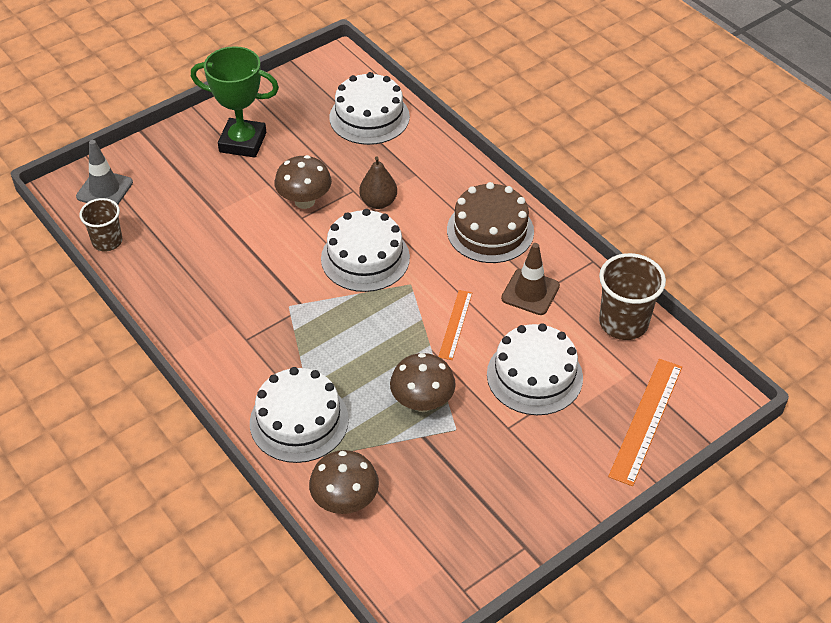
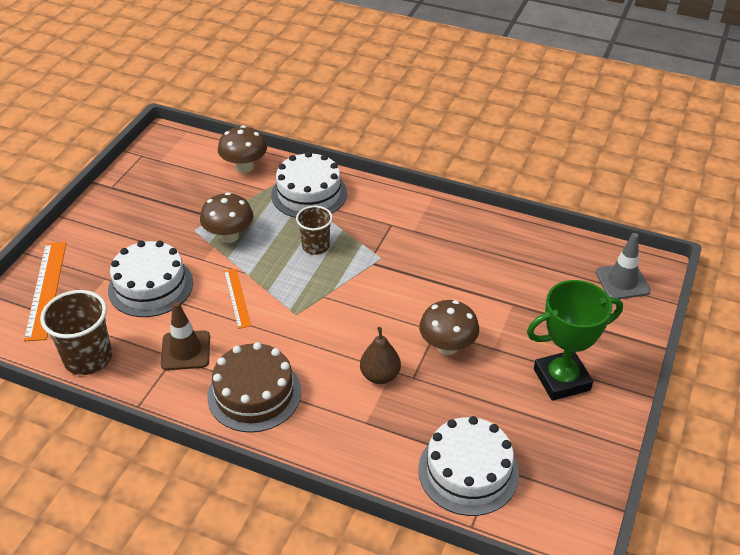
camera: 150 degrees right, 5 degrees down
brown cup [79,198,122,251] -> brown cup moved to [296,206,333,255]
white cake [321,209,410,292] -> none

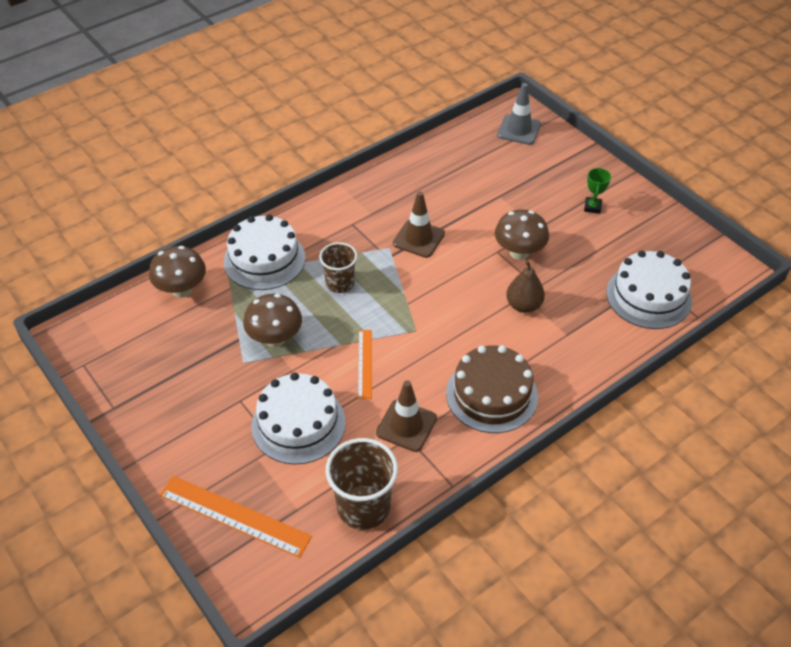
camera: 60 degrees left, 5 degrees up
orange ruler [224,269,251,329] -> orange ruler turned 75 degrees clockwise [358,330,372,399]
green trophy [527,280,623,401] -> green trophy [584,168,611,214], size x0.44
none -> brown traffic cone [393,191,445,258]

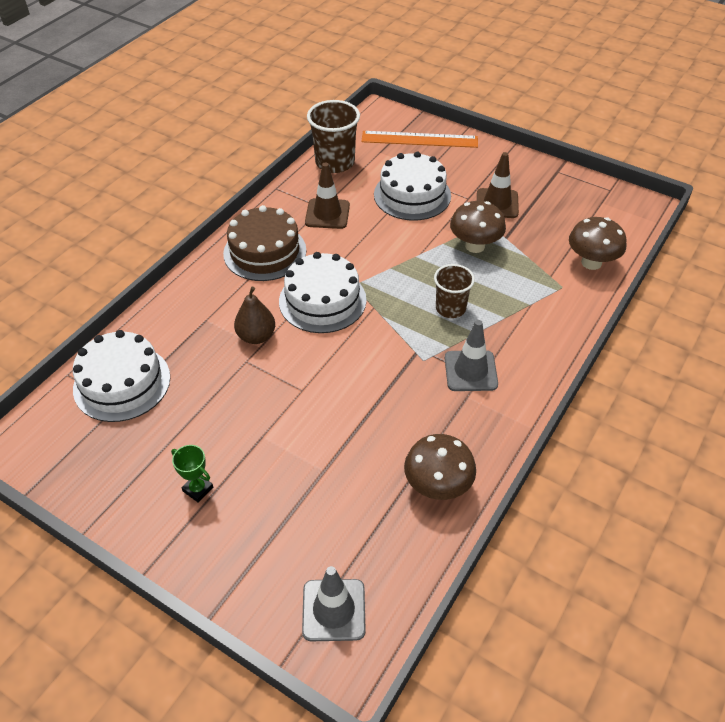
camera: 160 degrees right, 0 degrees up
white cake [224,214,306,290] -> white cake moved to [279,252,367,333]
orange ruler [358,330,372,399] -> none
brown traffic cone [393,191,445,258] -> brown traffic cone moved to [477,152,519,218]
brown mushroom [495,209,549,260] -> brown mushroom moved to [404,434,476,500]
green trophy [584,168,611,214] -> green trophy turned 45 degrees counterclockwise [171,445,213,503]
none -> grey traffic cone [445,320,498,391]

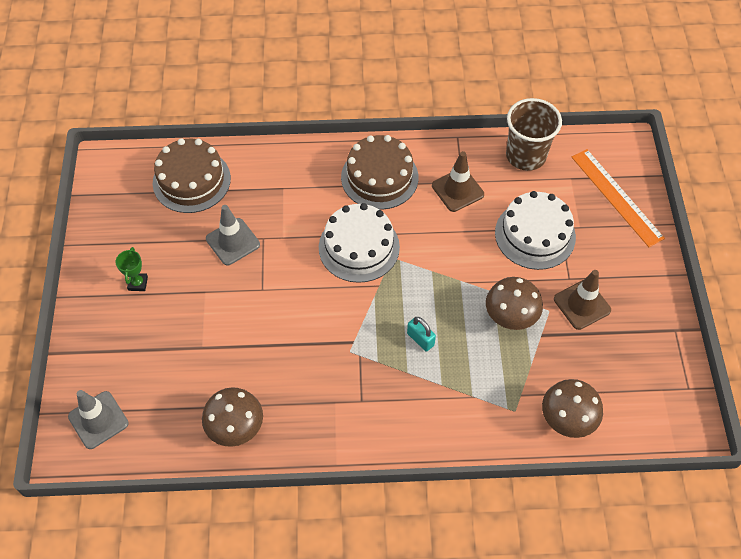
camera: 55 degrees right, 10 degrees up
white cake [73,330,170,422] -> brown cake [153,138,231,213]
brown pear [234,287,275,344] -> none
brown cup [434,264,475,318] -> turquoise padlock [407,317,436,351]
grey traffic cone [445,320,498,391] -> grey traffic cone moved to [206,205,260,265]

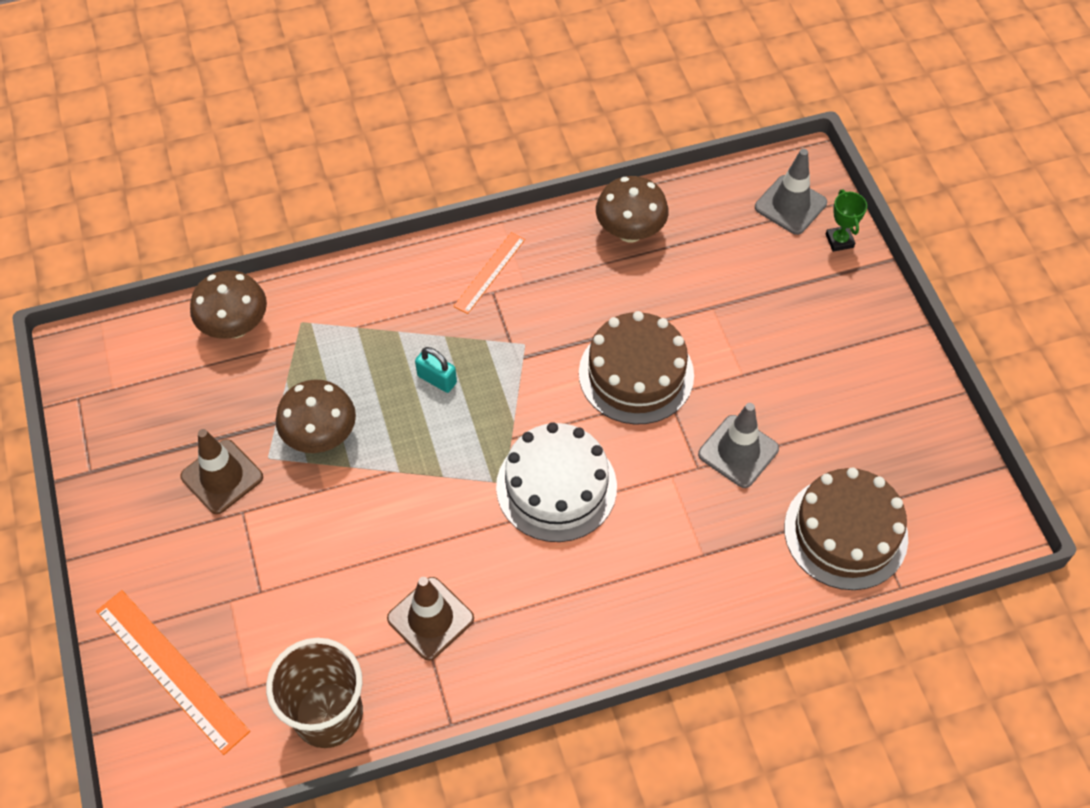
camera: 165 degrees right, 0 degrees up
green trophy [115,247,148,291] -> green trophy moved to [826,190,867,252]
brown cake [341,135,418,210] -> brown cake moved to [579,311,694,424]
white cake [495,191,576,270] -> none
none -> orange ruler [453,232,525,314]

